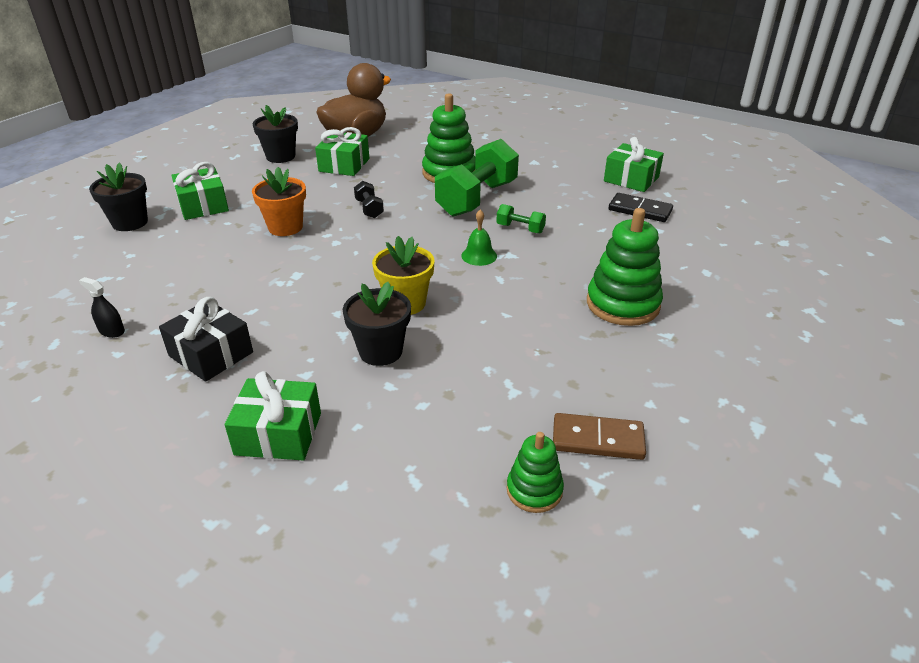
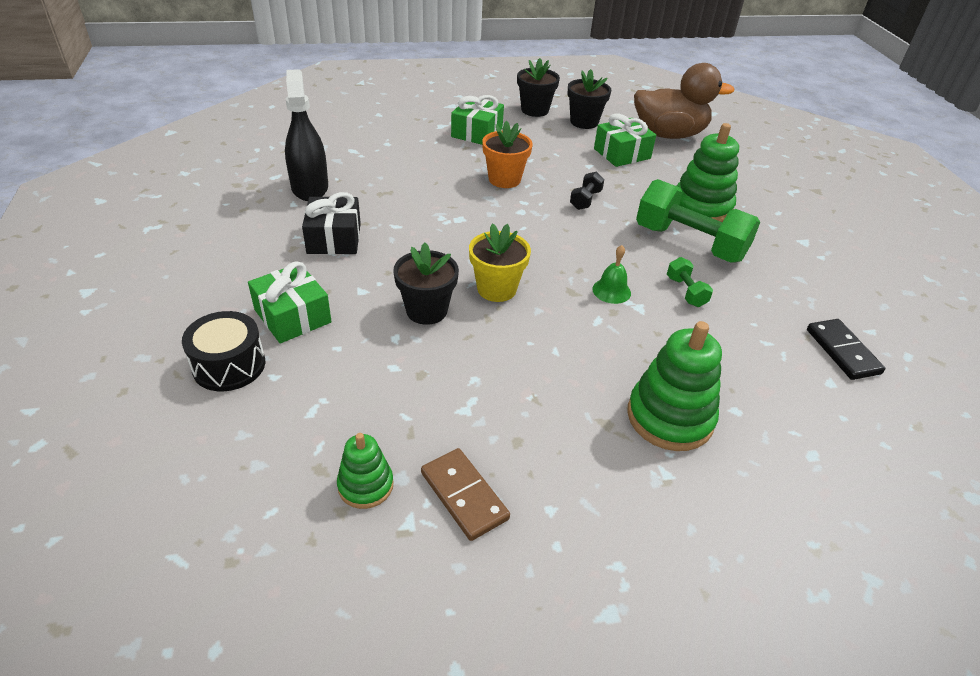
camera: 45 degrees right, 5 degrees up
black spray bottle [79,277,125,338] -> black spray bottle [285,69,328,201], size x2.28
black flower pot [89,163,148,231] -> black flower pot moved to [517,58,560,117]
green dumbbell [435,139,519,217] -> green dumbbell turned 45 degrees clockwise [636,179,760,263]
green gift [604,137,664,192] -> none
none -> black drum [182,311,265,391]

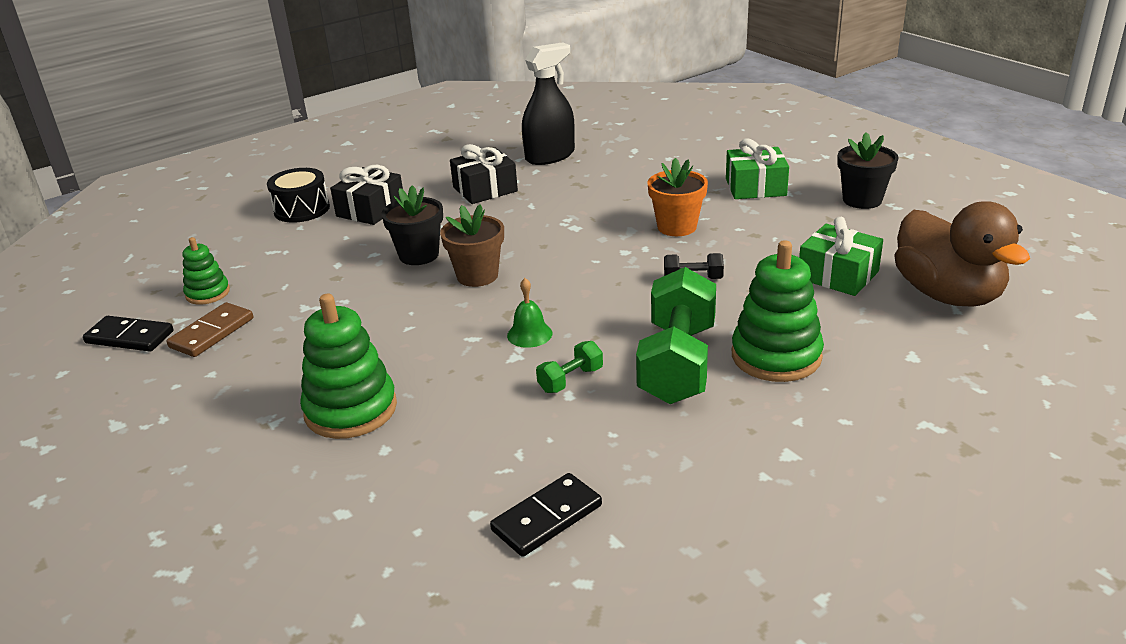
camera: 70 degrees right, 10 degrees down
green gift [248,261,332,343] -> black gift [330,165,403,225]
yellow flower pot [469,223,531,302] -> brown flower pot [440,204,504,287]
black flower pot [567,69,611,129] -> none
none -> black domino [83,316,174,352]

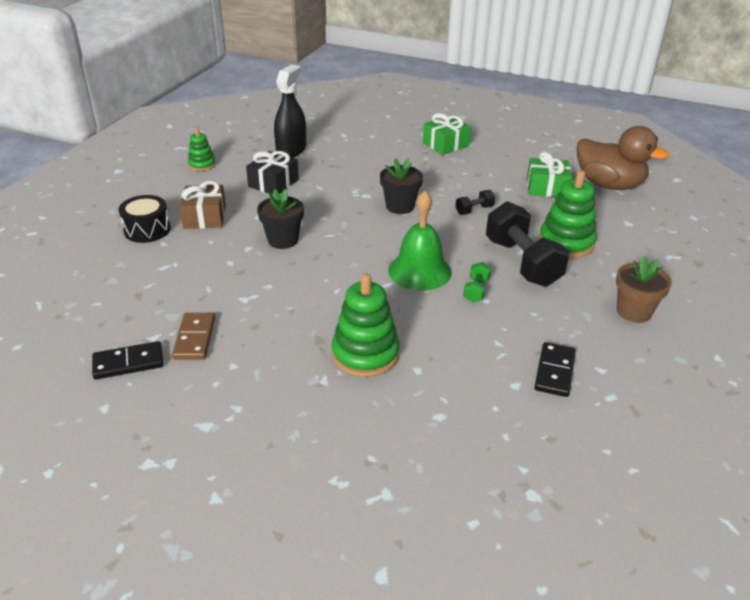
camera: 35 degrees left, 5 degrees up
green stacking toy [182,237,230,305] -> green stacking toy moved to [188,128,216,171]
black gift [330,165,403,225] -> brown gift [179,181,226,229]
brown flower pot [440,204,504,287] -> brown flower pot moved to [616,256,672,323]
green bell [507,278,552,348] -> green bell [388,190,452,291], size x2.02
green dumbbell [636,267,716,404] -> black dumbbell [486,201,569,287]
orange flower pot [647,158,708,236] -> none
black flower pot [837,132,899,209] -> black flower pot moved to [380,158,423,214]

